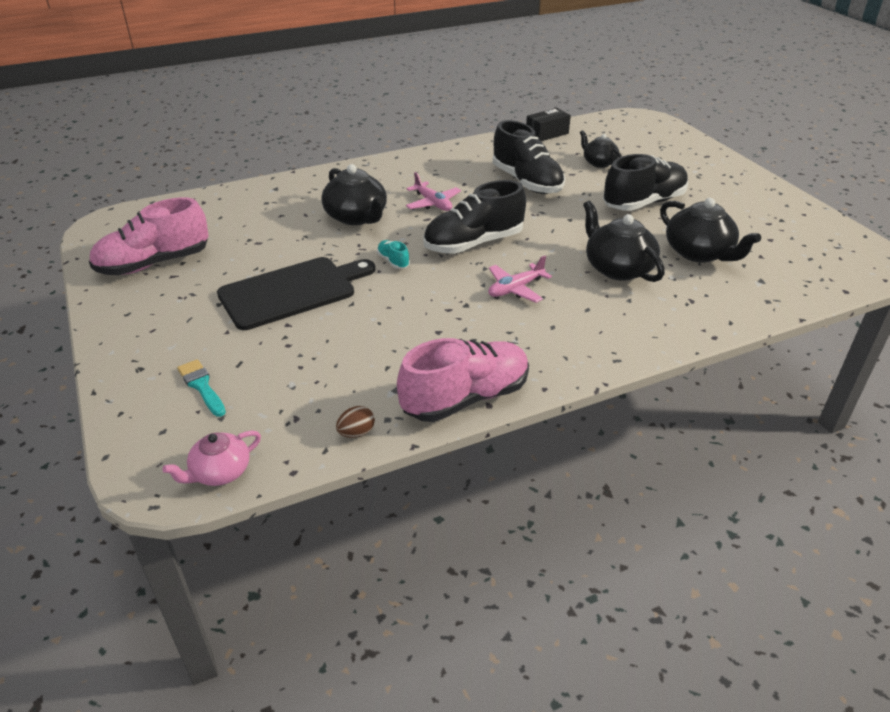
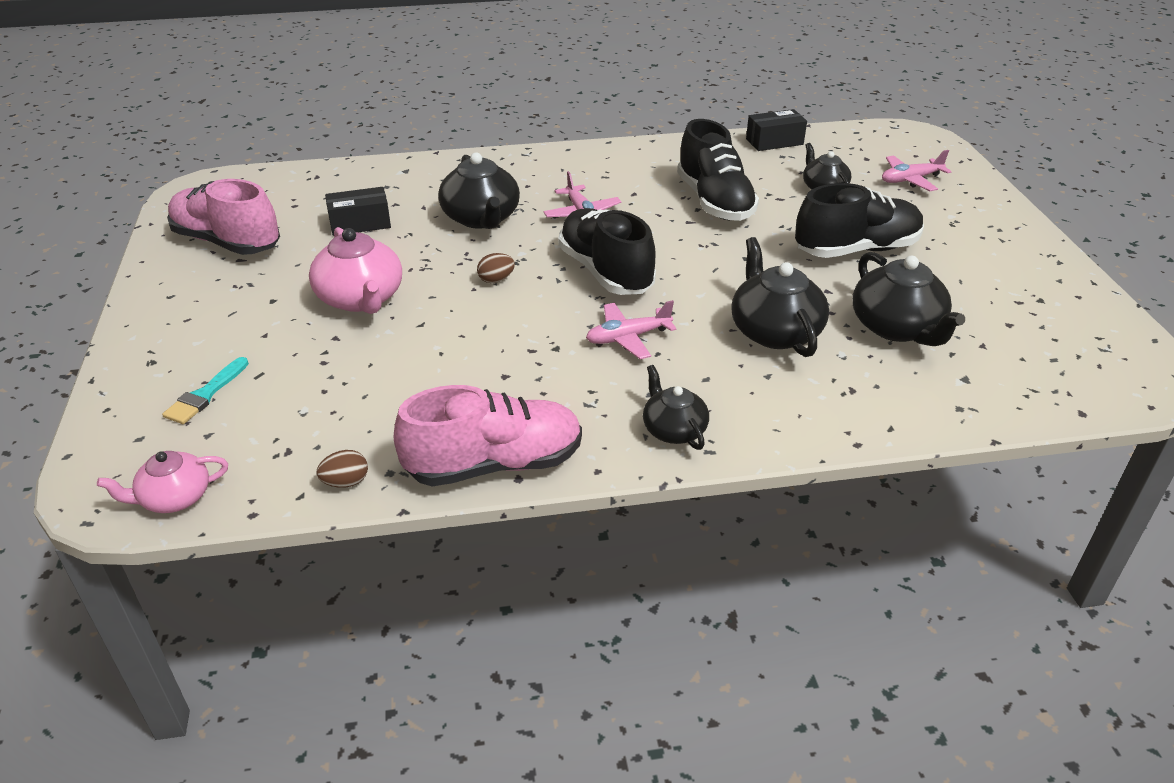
camera: 15 degrees right, 0 degrees up
pink shoe [89,197,209,275] -> pink shoe turned 45 degrees clockwise [167,179,280,255]
turquoise brush [177,359,226,417] -> turquoise brush turned 135 degrees counterclockwise [162,357,249,424]
black cutting board [217,257,375,330] -> pink teapot [309,227,402,314]
turquoise shoe [377,240,410,269] -> brown egg [477,253,515,283]
black shoe [423,180,526,254] -> black shoe turned 75 degrees clockwise [558,208,656,295]
none -> black box [325,187,391,236]
none -> black teapot [643,365,709,450]
none -> pink plane [882,150,952,191]

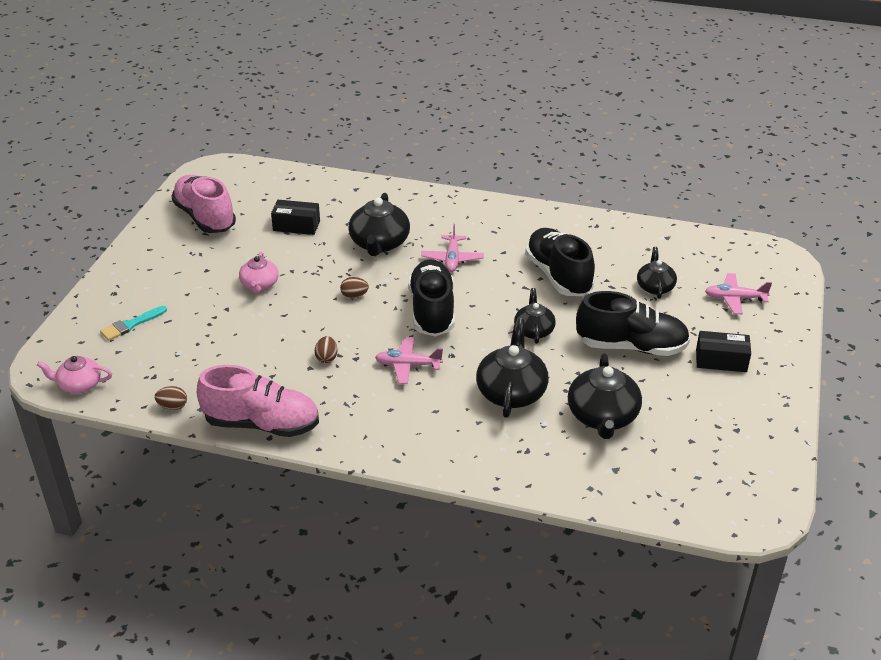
camera: 25 degrees right, 0 degrees up
pink teapot [309,227,402,314] -> pink teapot [239,252,279,294], size x0.61
black teapot [643,365,709,450] -> black teapot moved to [514,288,556,344]
black shoe [677,119,759,221] -> black shoe turned 150 degrees clockwise [525,228,595,296]
black box [746,109,807,151] -> black box moved to [696,331,751,372]
none -> brown egg [315,336,338,363]

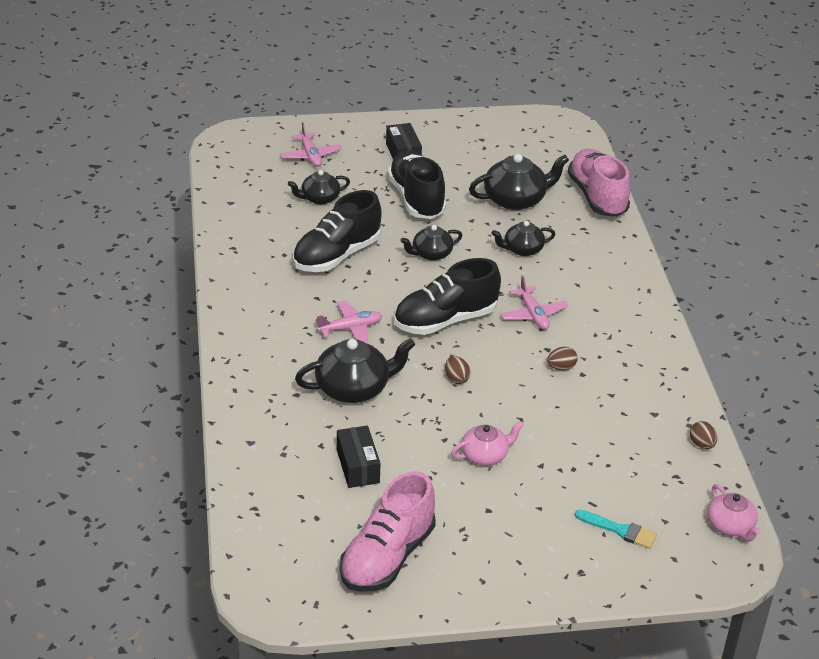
camera: 115 degrees left, 0 degrees up
pink shoe [197,365,319,437] -> pink shoe moved to [568,149,630,217]
black teapot [476,318,549,418] -> black teapot [491,221,555,256], size x0.61

